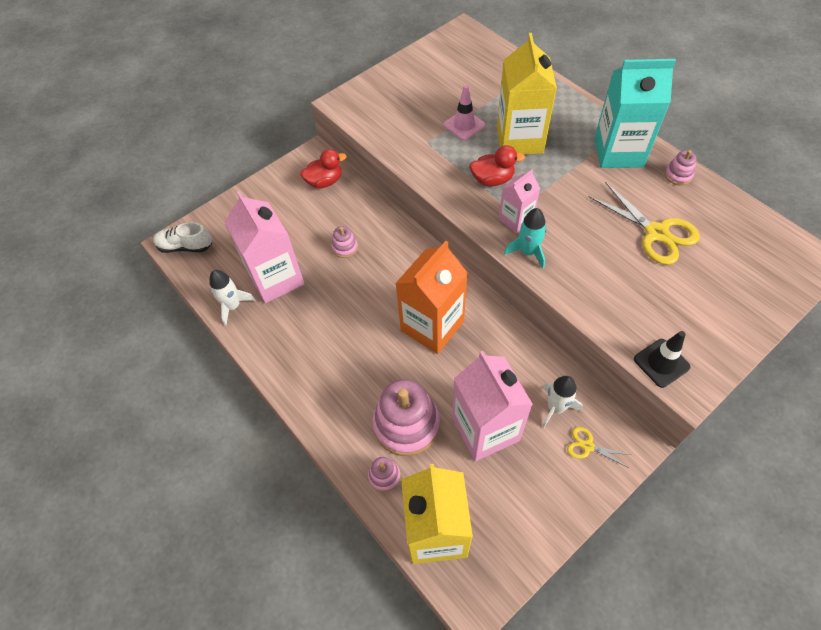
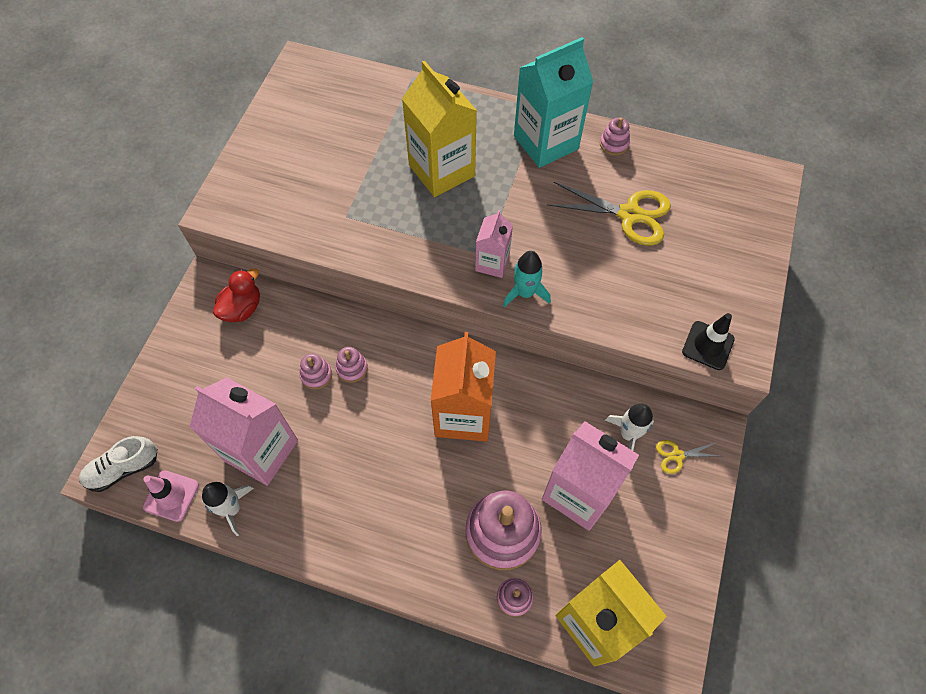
camera: 35 degrees left, 5 degrees up
pink traffic cone [443,85,485,140] -> pink traffic cone moved to [143,470,199,522]
red duck [469,145,525,186] -> none
none -> pink stacking toy [335,347,368,383]

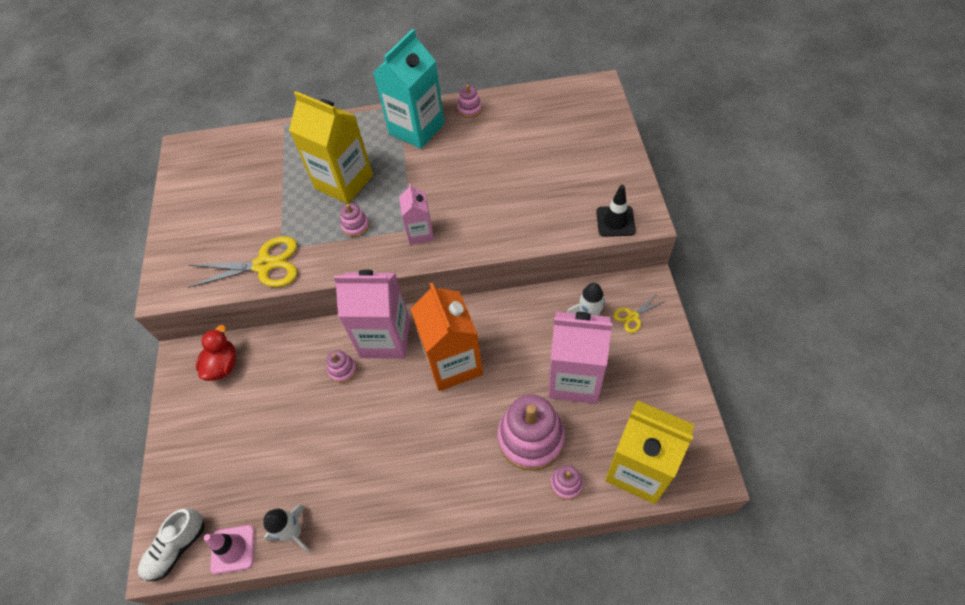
camera: 20 degrees left, 5 degrees down
pink carton [189,377,298,486] -> pink carton moved to [334,270,410,359]
pink stacking toy [299,354,332,390] -> pink stacking toy moved to [341,203,369,237]
turquoise rocket [503,251,551,307] -> none
yellow scissors [547,182,671,246] -> yellow scissors moved to [187,236,297,288]

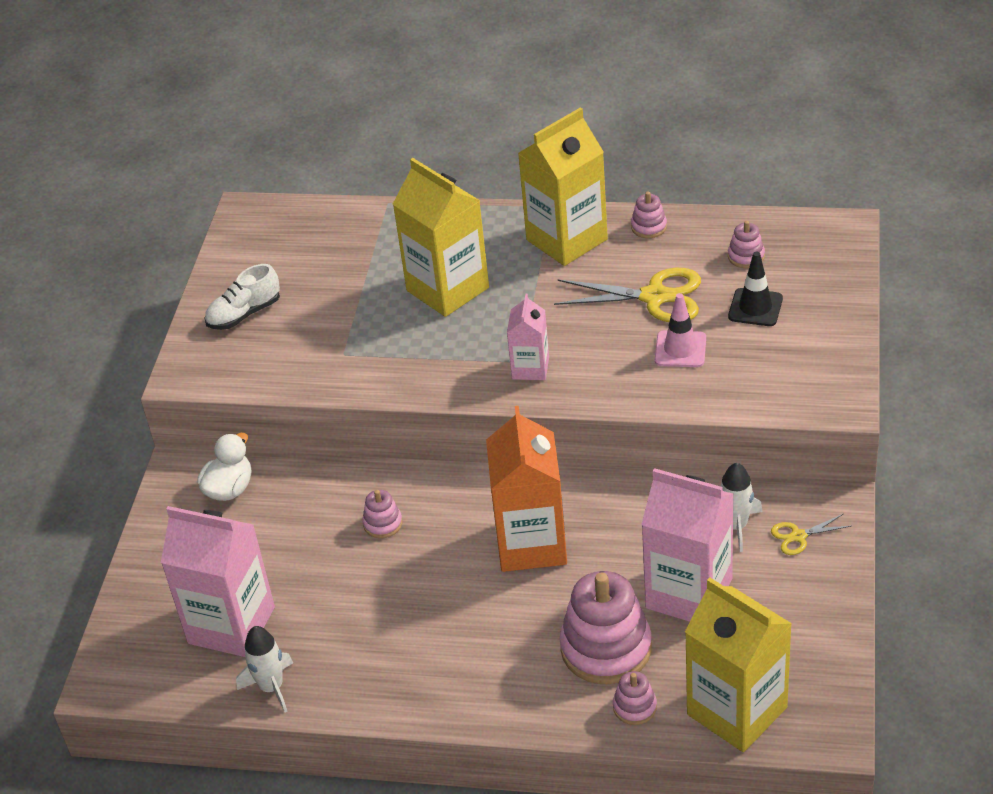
camera: 15 degrees right, 15 degrees down
white shoe [138,508,205,581] -> white shoe moved to [205,264,280,330]
yellow scissors [187,236,297,288] -> yellow scissors moved to [554,268,701,322]
red duck [195,325,236,381] -> white duck [198,433,251,501]
pink traffic cone [204,525,254,574] -> pink traffic cone moved to [655,293,706,367]
pink carton [334,270,410,359] -> pink carton moved to [161,506,275,657]
pink stacking toy [341,203,369,237] -> pink stacking toy moved to [728,221,765,268]
turquoise carton [373,29,445,149] -> yellow carton [518,108,608,266]
black traffic cone [596,185,636,237] -> black traffic cone moved to [728,252,783,326]

